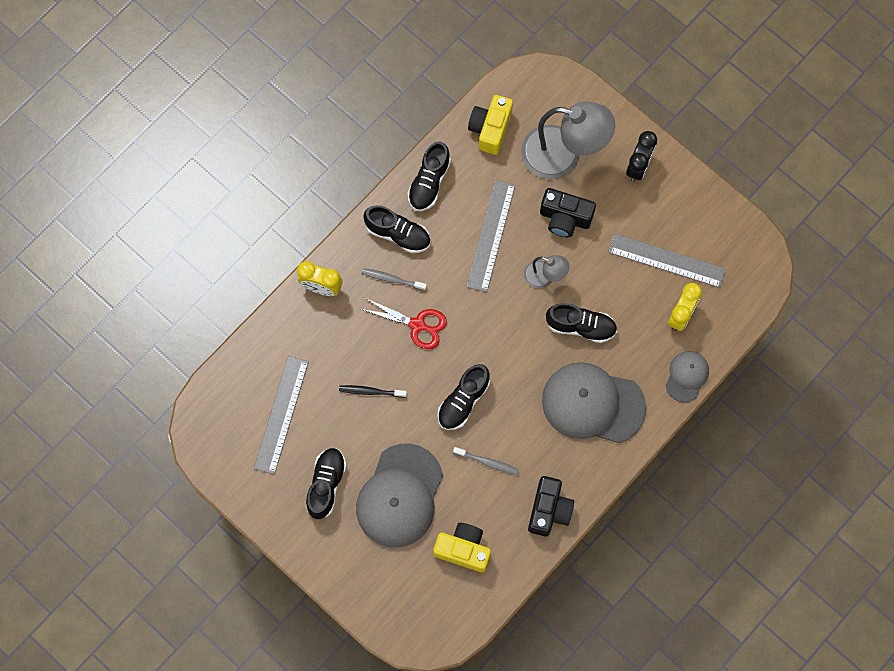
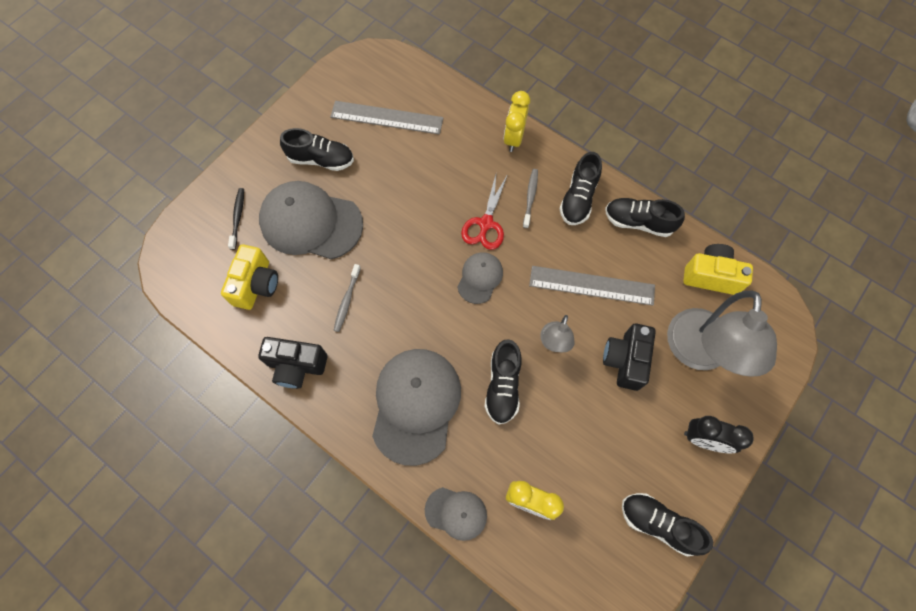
camera: 85 degrees right, 5 degrees down
black toothbrush [339,385,407,398] -> black toothbrush moved to [228,188,244,250]
black shoe [438,364,490,430] -> black shoe moved to [622,493,713,556]
grey ruler [608,234,726,288] -> none
none -> grey cap [457,252,503,304]

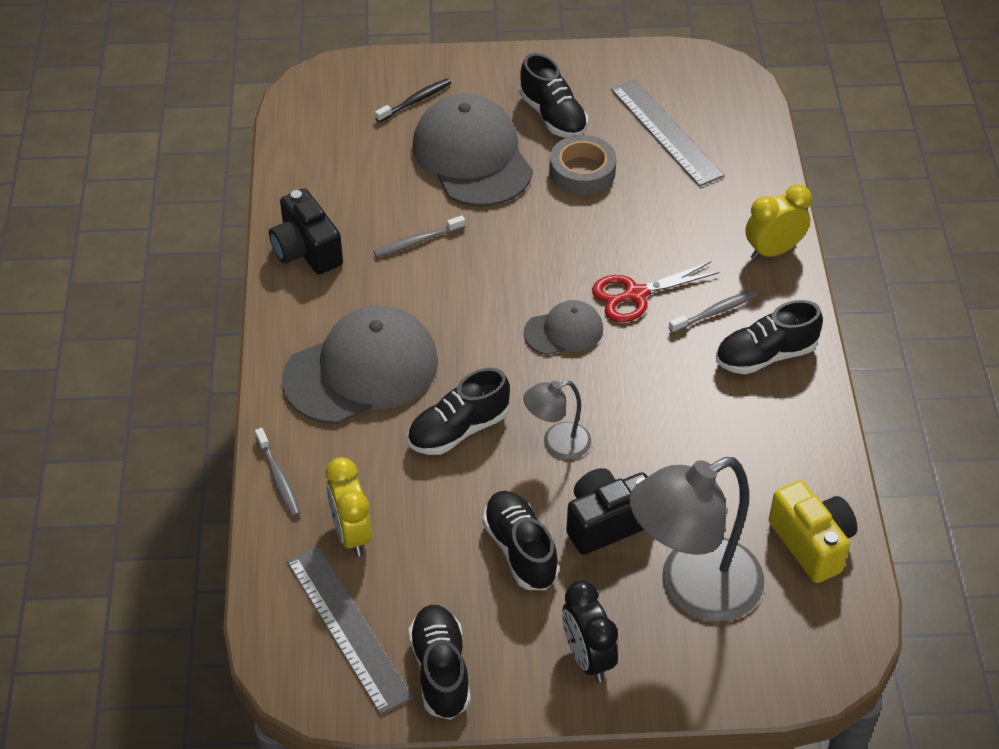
camera: 50 degrees right, 20 degrees down
yellow camera [221,244,278,310] -> none
grey cap [425,487,487,541] -> grey toothbrush [255,428,301,517]
grey ruler [529,266,655,306] -> grey ruler moved to [287,546,414,715]
black shoe [605,198,685,237] -> black shoe moved to [482,491,559,590]
none -> grey tape [549,135,617,195]

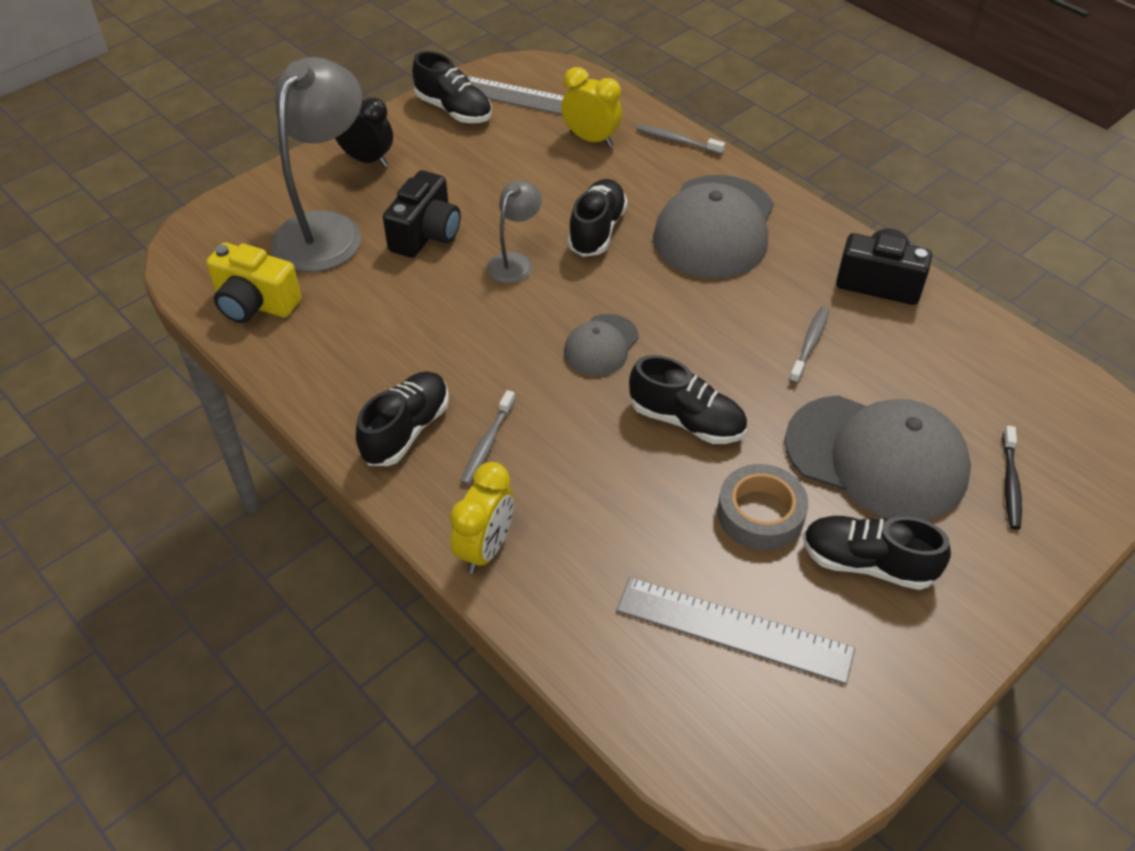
camera: 140 degrees right, 0 degrees up
black shoe [482,491,559,590] -> black shoe moved to [629,355,747,444]
red scissors [592,262,720,322] -> none

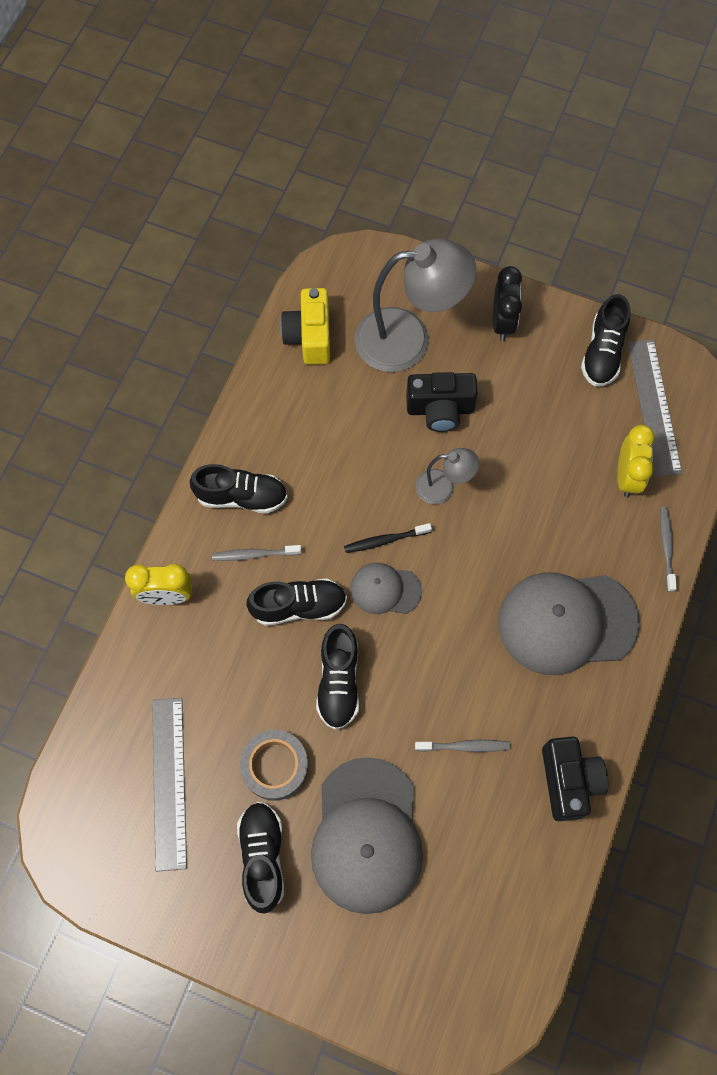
camera: 65 degrees right, 20 degrees up
black shoe [568,179,628,257] -> black shoe moved to [246,578,347,626]
black toothbrush [1002,426,1022,529] -> black toothbrush moved to [344,523,432,553]

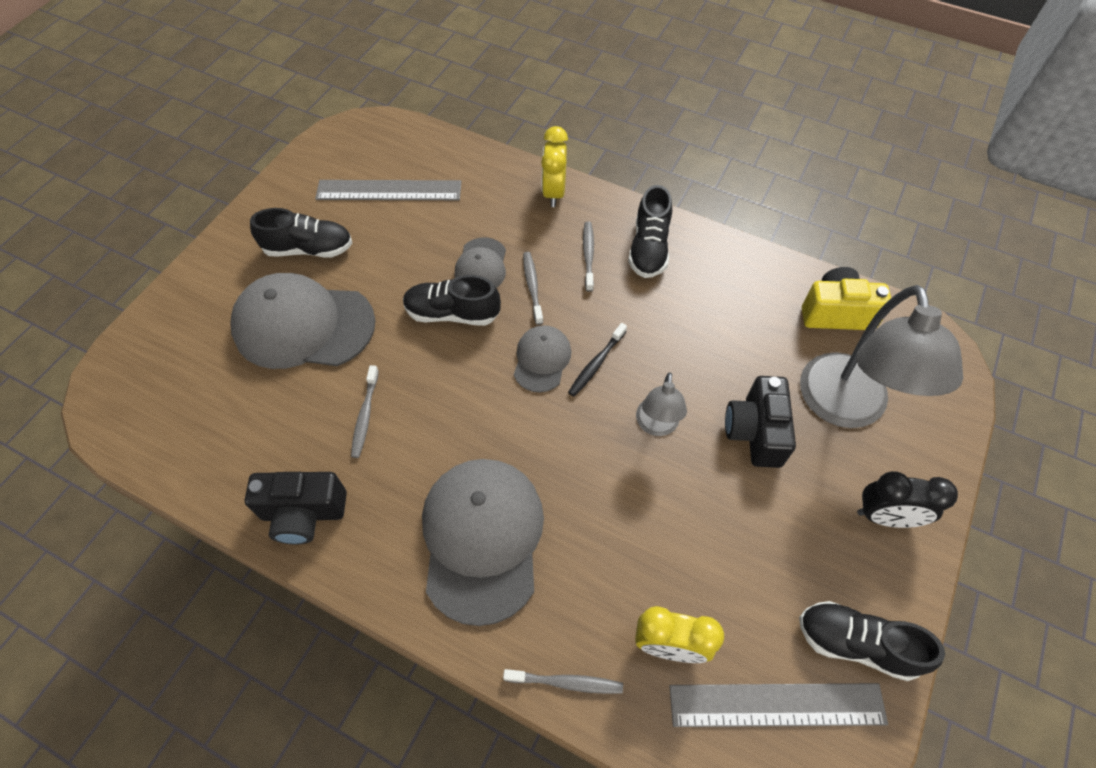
camera: 95 degrees right, 10 degrees down
grey tape [240,730,308,801] -> none
black shoe [246,578,347,626] -> grey toothbrush [523,252,543,325]
black toothbrush [344,523,432,553] -> black toothbrush turned 135 degrees counterclockwise [568,323,627,396]
none -> grey cap [455,238,506,288]

